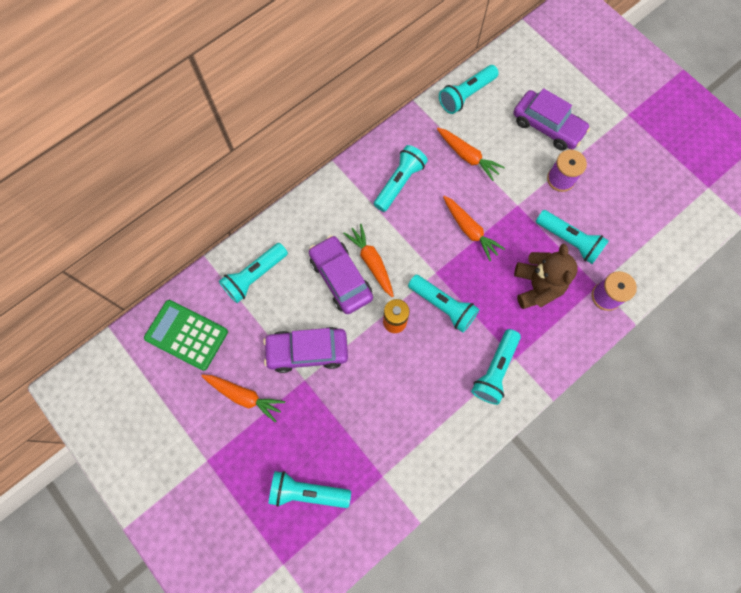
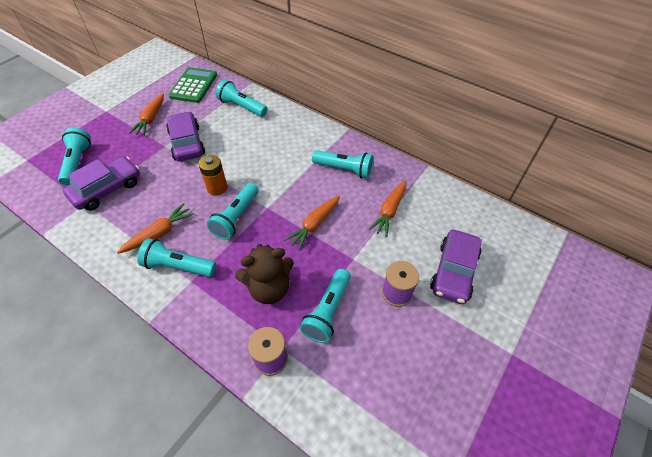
camera: 75 degrees right, 20 degrees down
purple car [309,235,373,314] -> purple car moved to [63,156,140,211]
orange carrot [343,224,394,298] -> orange carrot moved to [117,203,194,254]
turquoise flashlight [439,65,499,114] -> none

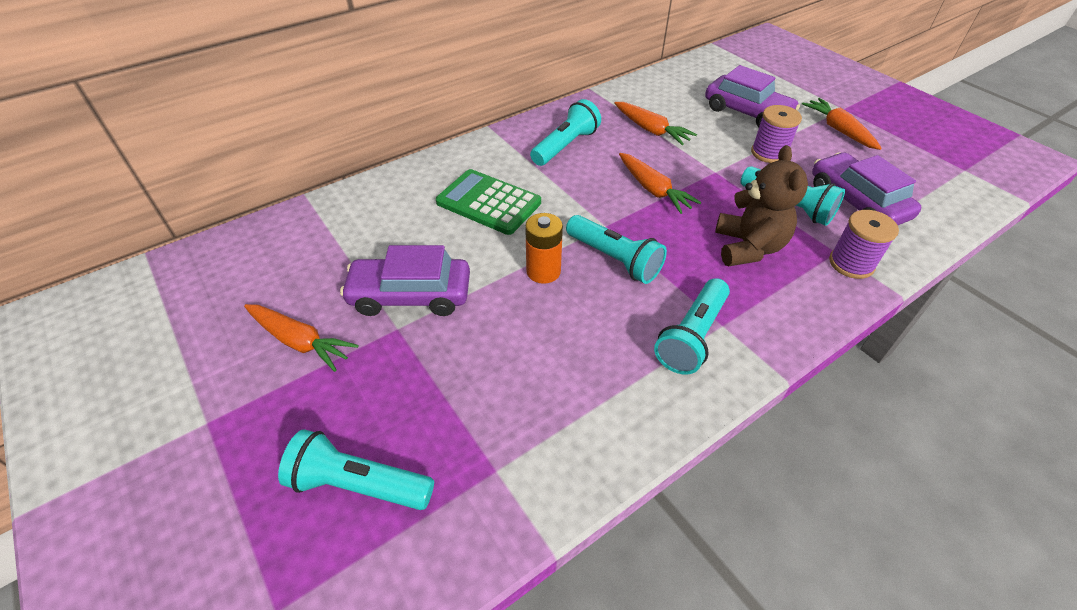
camera: 70 degrees left, 5 degrees down
purple car [63,156,140,211] -> purple car moved to [812,152,922,225]
orange carrot [117,203,194,254] -> orange carrot moved to [802,98,882,150]
green calculator [168,67,217,103] -> green calculator moved to [436,169,541,235]
turquoise flashlight [216,80,267,117] -> none

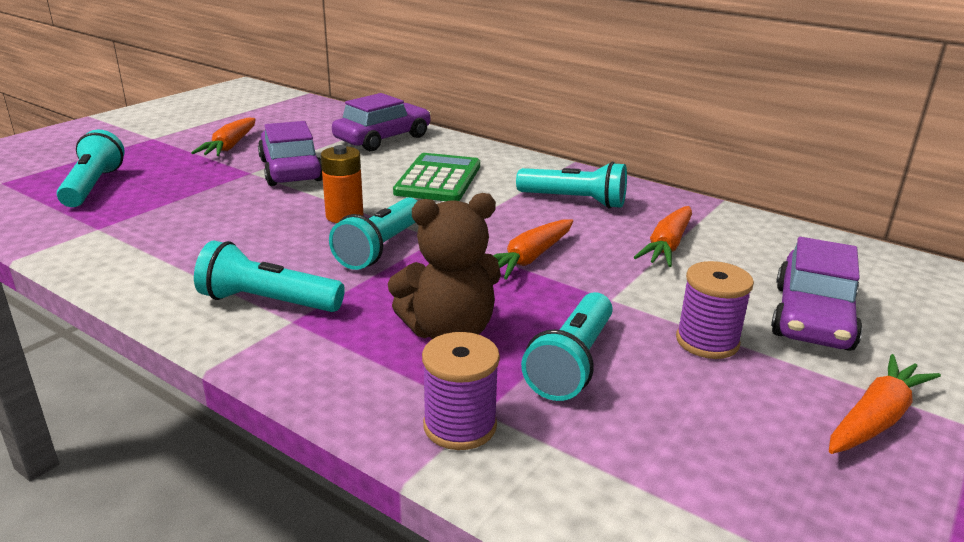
camera: 70 degrees right, 20 degrees down
purple car [812,152,922,225] -> purple car moved to [332,93,431,151]

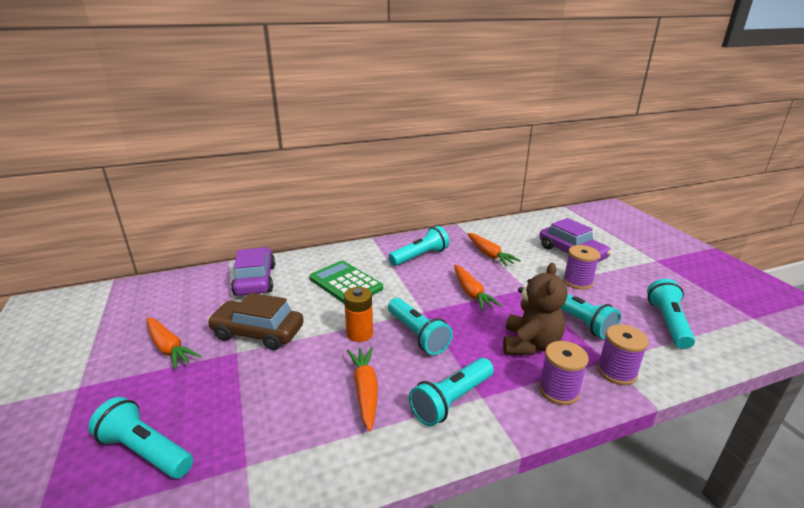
camera: 55 degrees left, 0 degrees up
purple car [258,121,323,186] -> brown car [207,293,304,350]
orange carrot [829,354,941,454] -> orange carrot moved to [347,347,378,432]
none -> purple spool [539,341,589,405]
none -> turquoise flashlight [647,279,695,349]

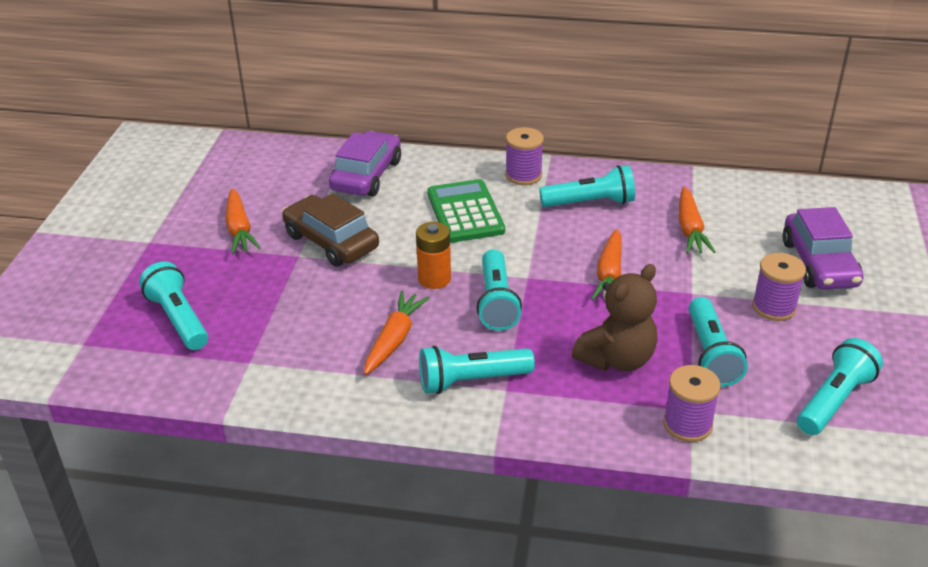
camera: 30 degrees right, 10 degrees up
purple spool [539,341,589,405] -> purple spool moved to [505,127,544,185]

